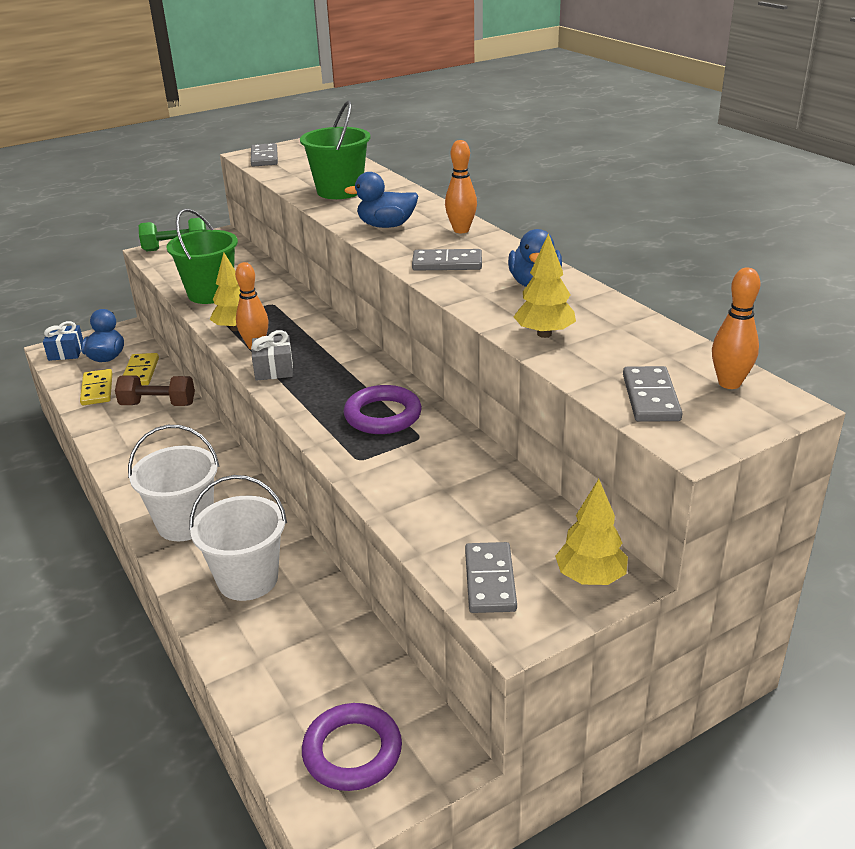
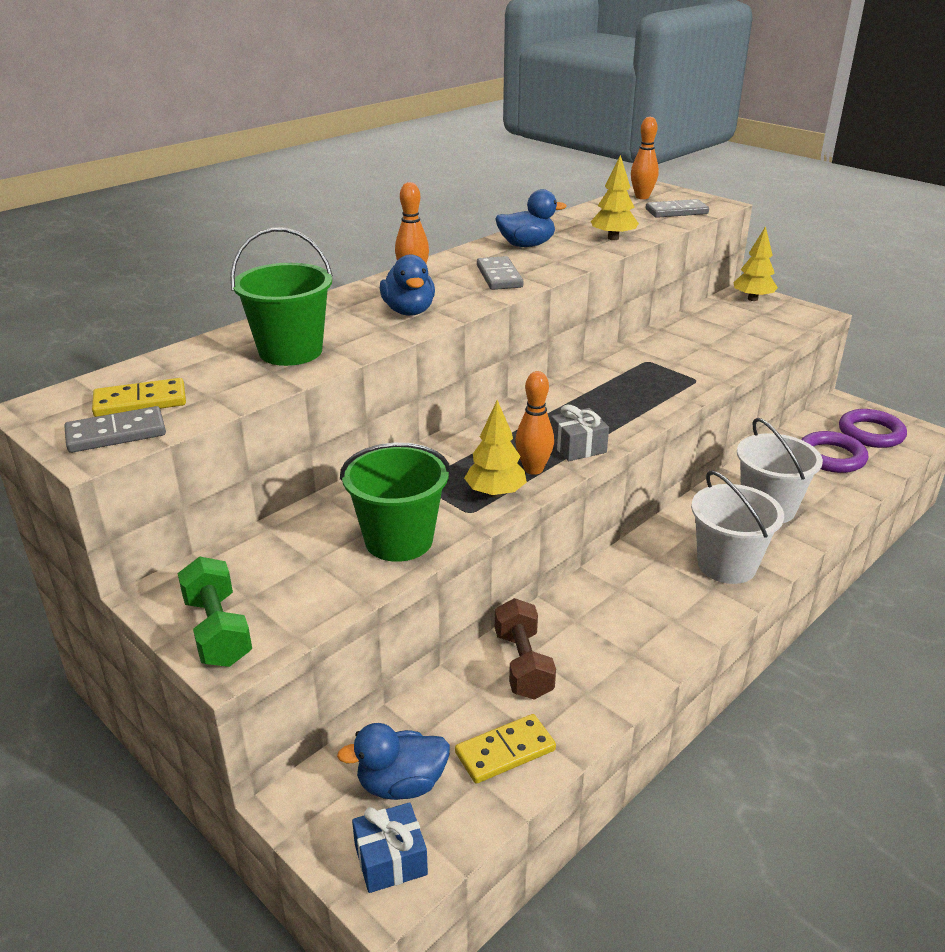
camera: 105 degrees left, 0 degrees up
yellow domino [123,353,159,386] -> yellow domino moved to [92,378,186,417]
purple ring [344,385,422,434] -> purple ring moved to [801,431,868,473]
grey domino [465,542,517,613] -> none

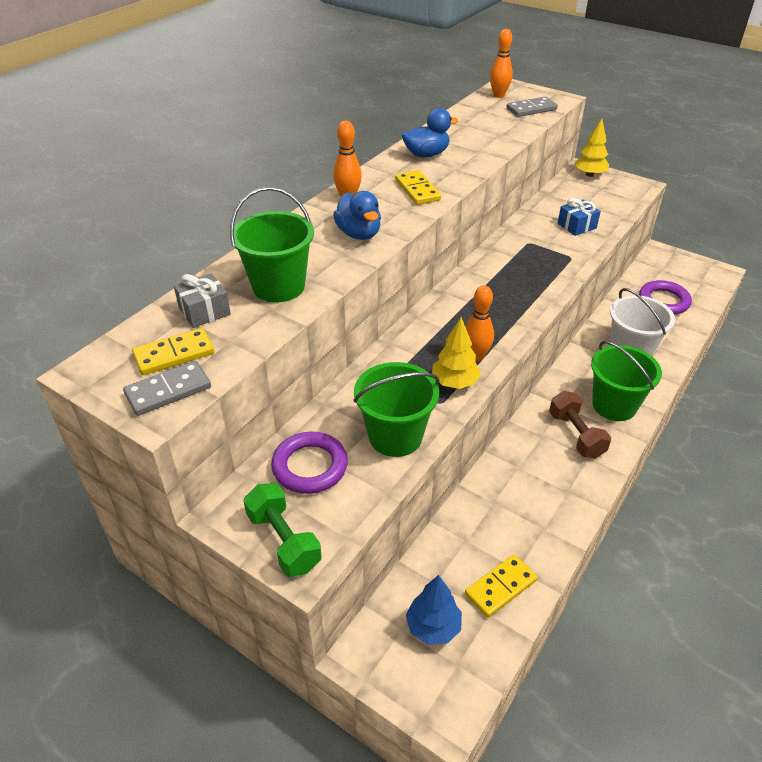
camera: 10 degrees left, 10 degrees up
blue duck [337,723,450,800] -> blue tree [406,575,462,645]
blue gift [352,802,428,893] -> blue gift moved to [558,198,601,236]
grey domino [477,256,524,290] -> yellow domino [395,170,441,205]
brown dumbbell [495,598,556,700] -> brown dumbbell moved to [549,391,611,459]
grey gift [551,405,609,461] -> grey gift moved to [174,273,231,328]
yellow tree [591,155,639,240] -> none
white bucket [691,471,784,584] -> green bucket [591,341,662,421]
purple ring [839,409,907,448] -> purple ring moved to [271,432,348,494]

